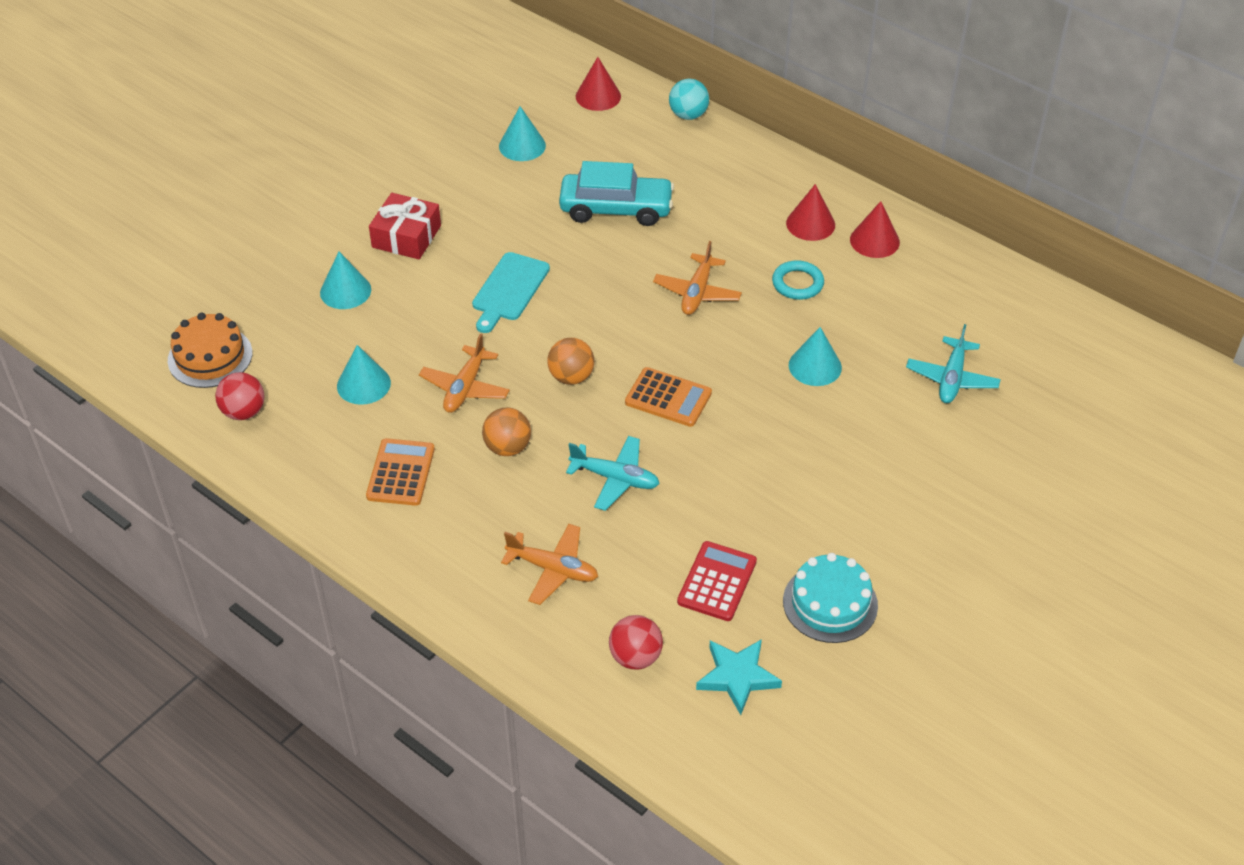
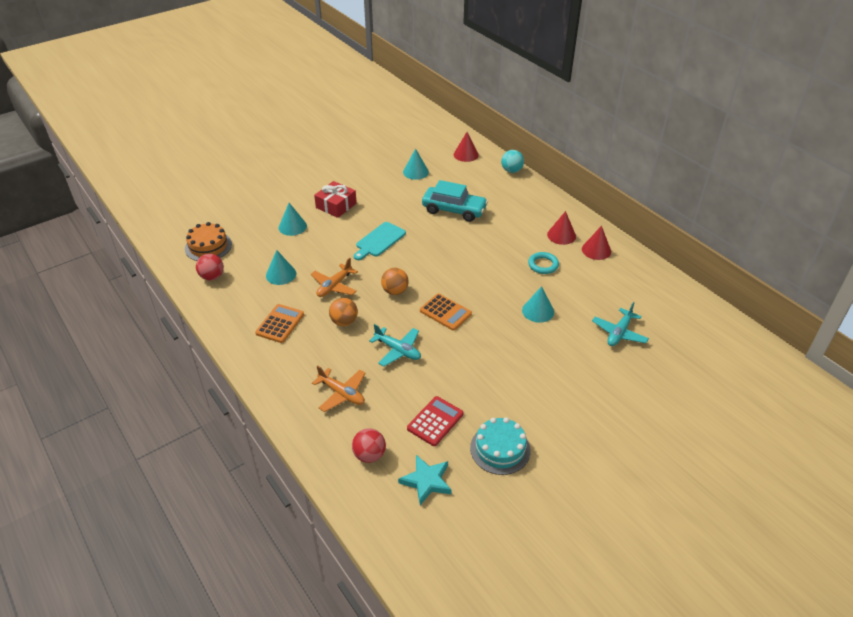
camera: 15 degrees right, 5 degrees down
orange plane [653,241,742,315] -> none

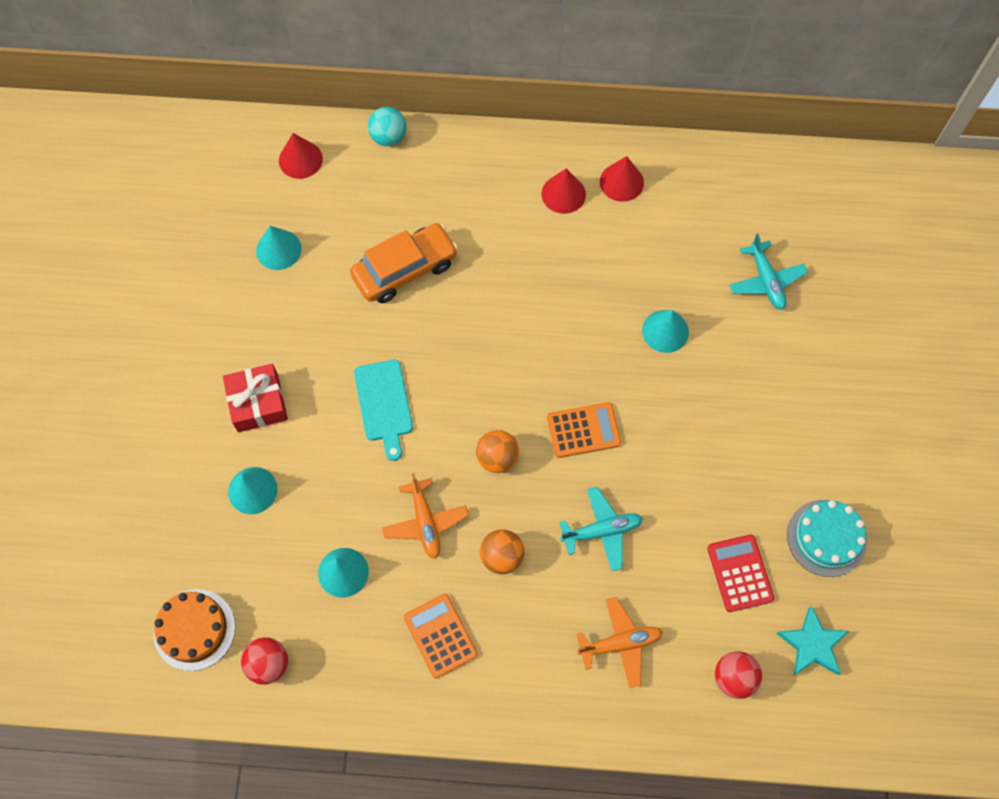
camera: 50 degrees left, 25 degrees up
turquoise car [422,180,488,222] -> orange car [350,223,458,303]
turquoise ring [528,252,559,274] -> none

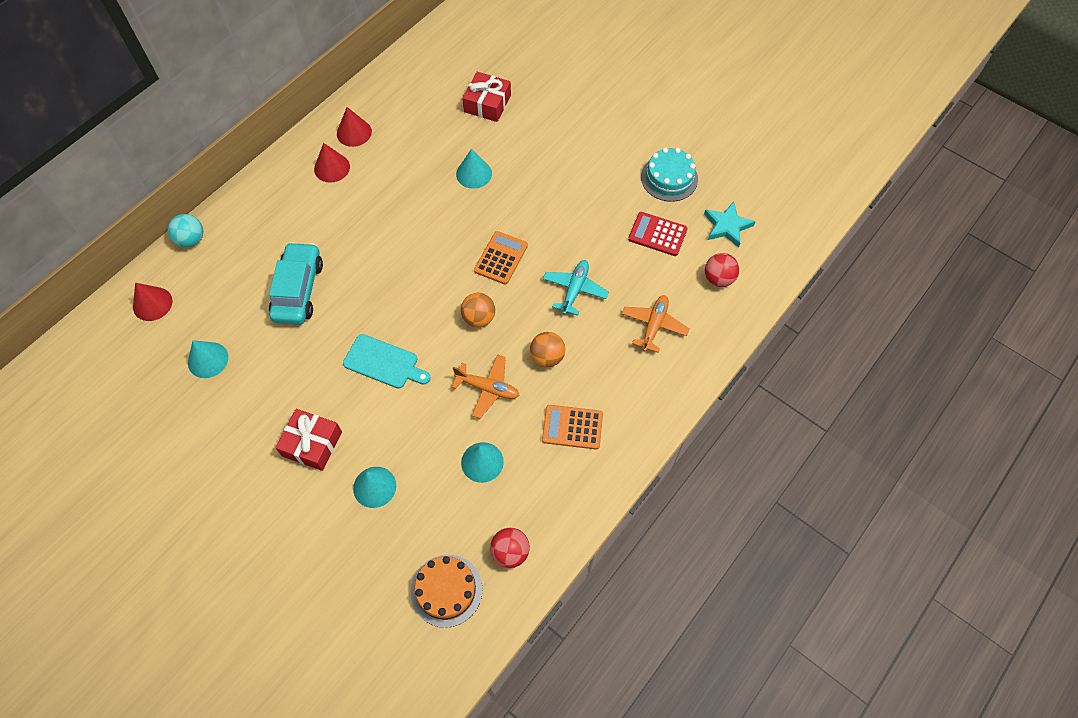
camera: 55 degrees left, 5 degrees down
orange car [350,223,458,303] -> turquoise car [269,242,323,325]
turquoise plane [729,234,808,310] -> red gift [462,72,511,122]

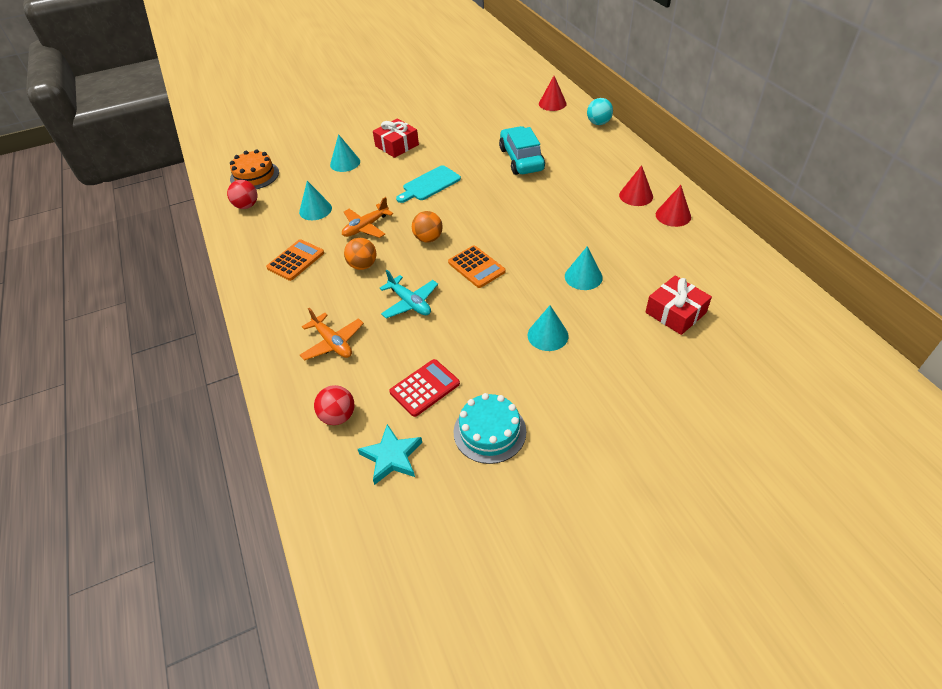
camera: 120 degrees right, 15 degrees down
turquoise cone [188,340,228,378] -> turquoise cone moved to [528,306,569,351]
turquoise car [269,242,323,325] -> turquoise car turned 135 degrees counterclockwise [499,126,545,175]

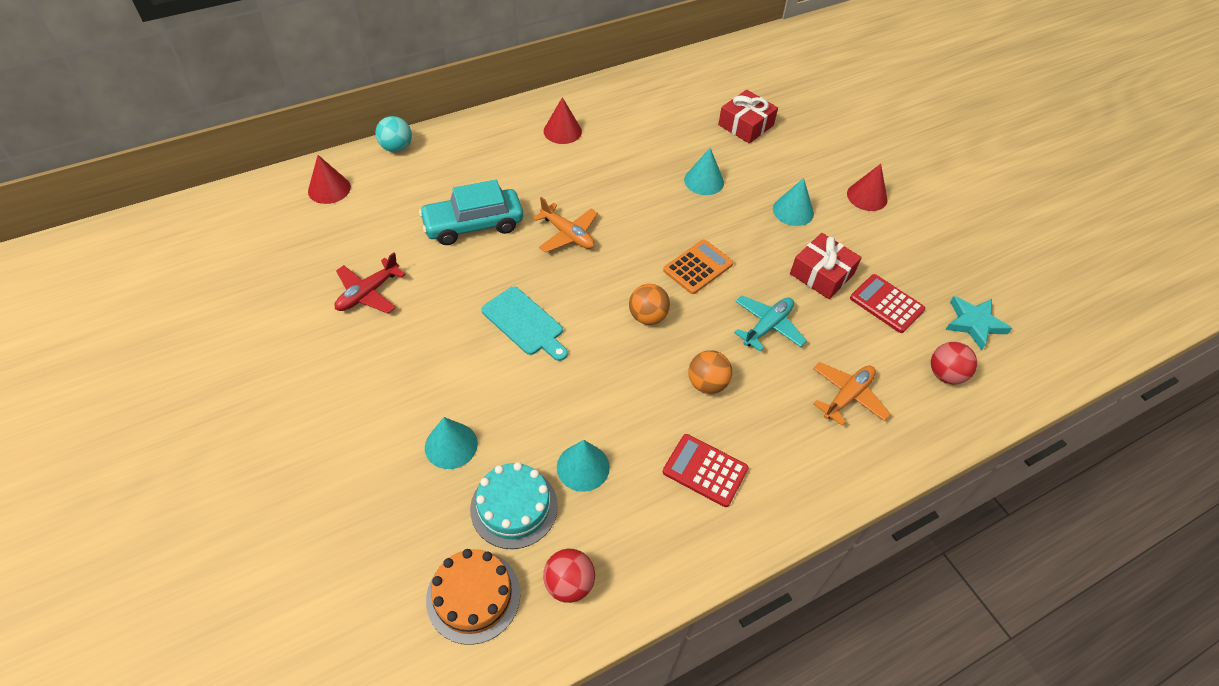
camera: 100 degrees left, 5 degrees up
orange calculator [266,239,324,281] -> red calculator [663,434,749,507]
orange plane [342,197,393,238] -> orange plane moved to [533,197,598,253]
red gift [373,118,419,158] -> red gift moved to [790,233,862,299]
turquoise cake [453,393,526,464] -> turquoise cake moved to [470,462,558,549]
red cone [656,185,691,227] -> red cone moved to [847,164,888,211]
none -> red plane [335,253,406,313]

